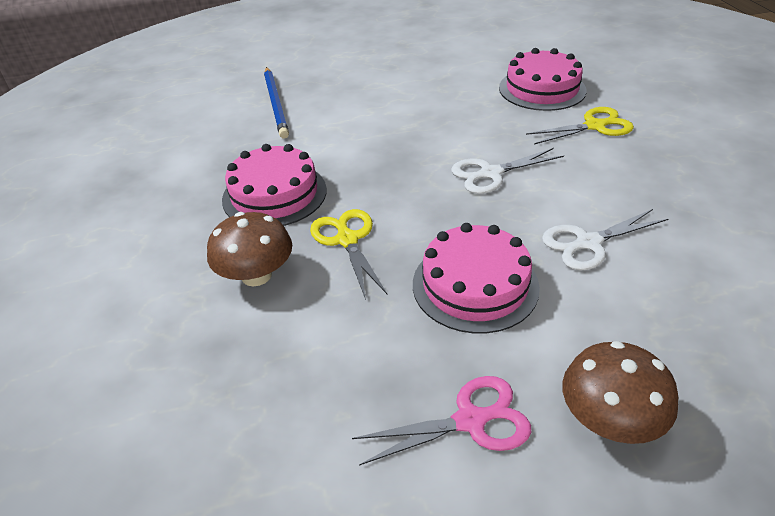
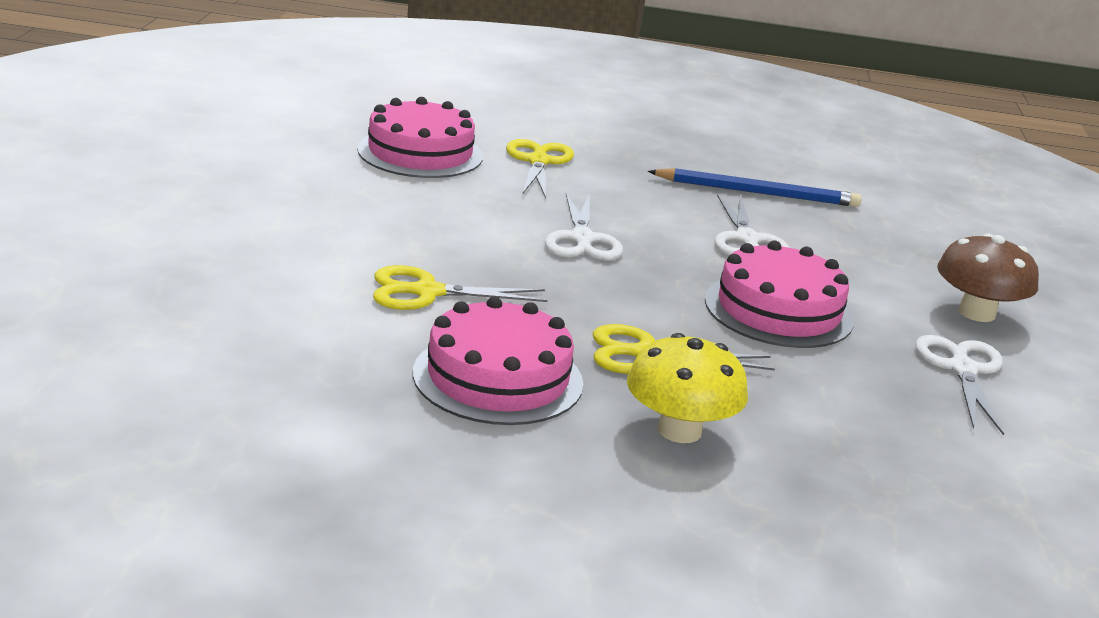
camera: 75 degrees left, 15 degrees down
brown mushroom [207,212,292,286] -> yellow mushroom [627,333,748,443]
blue pencil [264,67,289,139] -> blue pencil moved to [648,168,862,207]
pink scissors [352,376,531,466] -> white scissors [915,335,1004,436]
none -> yellow scissors [373,265,547,310]

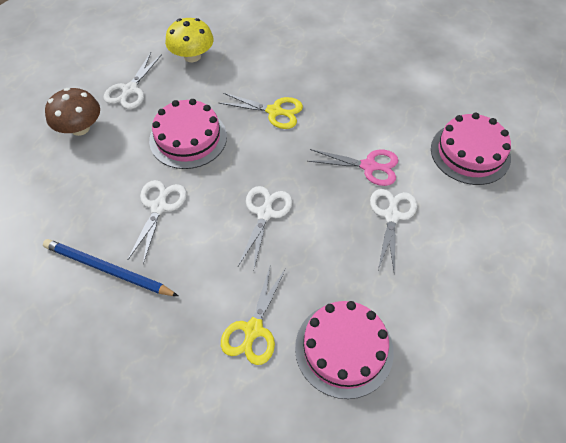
camera: 160 degrees left, 30 degrees up
yellow scissors [373,265,547,310] -> pink scissors [308,149,398,186]
pink cake [413,297,583,425] -> pink cake moved to [431,113,511,185]
yellow mushroom [627,333,748,443] -> yellow mushroom moved to [165,18,214,62]
none -> white scissors [370,189,417,272]

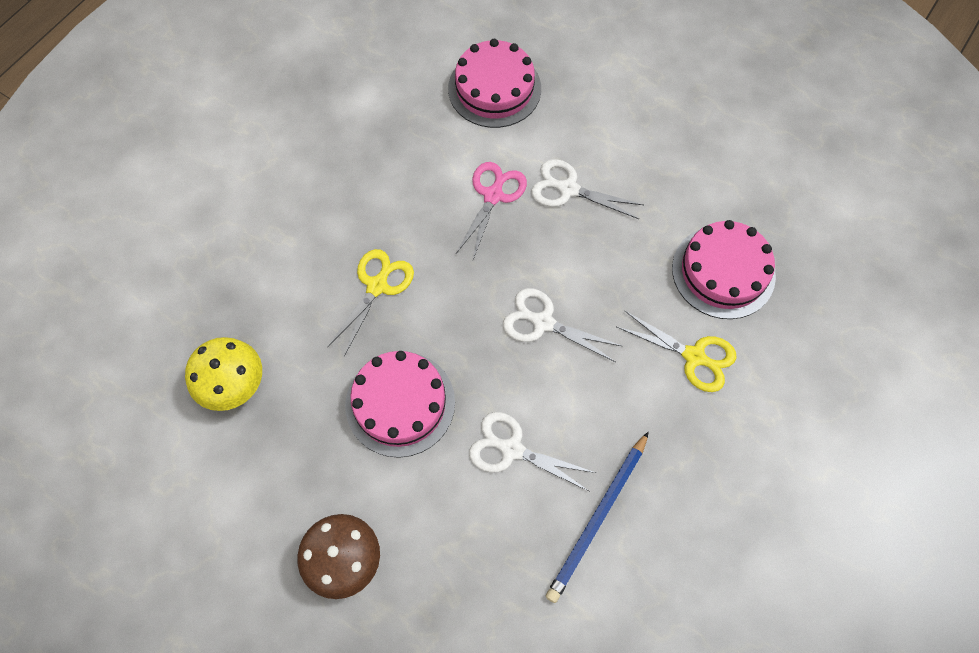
camera: 80 degrees left, 10 degrees up
white scissors [103,52,162,109] -> none

